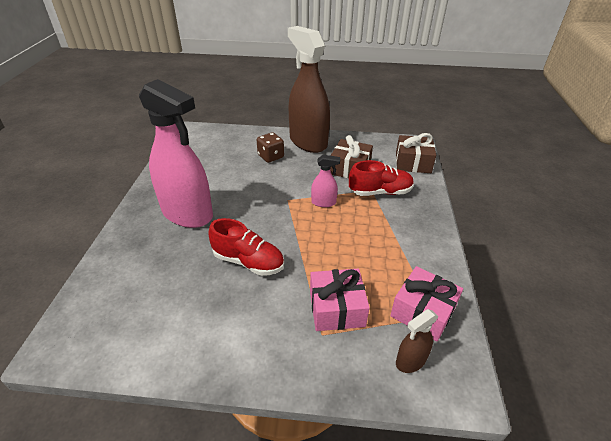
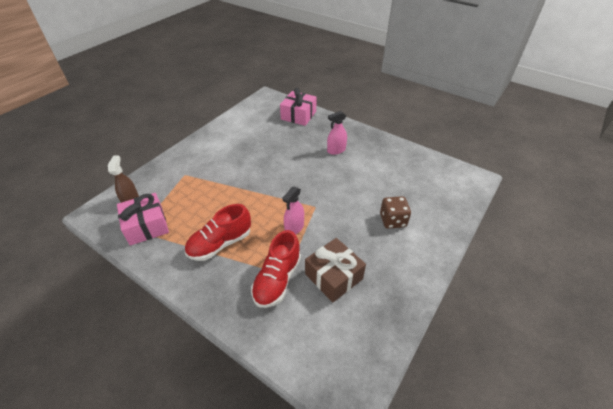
camera: 120 degrees right, 5 degrees up
pink spray bottle [139,79,213,228] -> pink spray bottle [327,111,347,155], size x0.42
red shoe [208,218,284,276] -> red shoe moved to [185,204,251,261]
brown spray bottle [288,26,330,153] -> none
pink gift [310,269,370,331] -> pink gift moved to [280,88,317,126]
brown gift [396,133,436,173] -> none

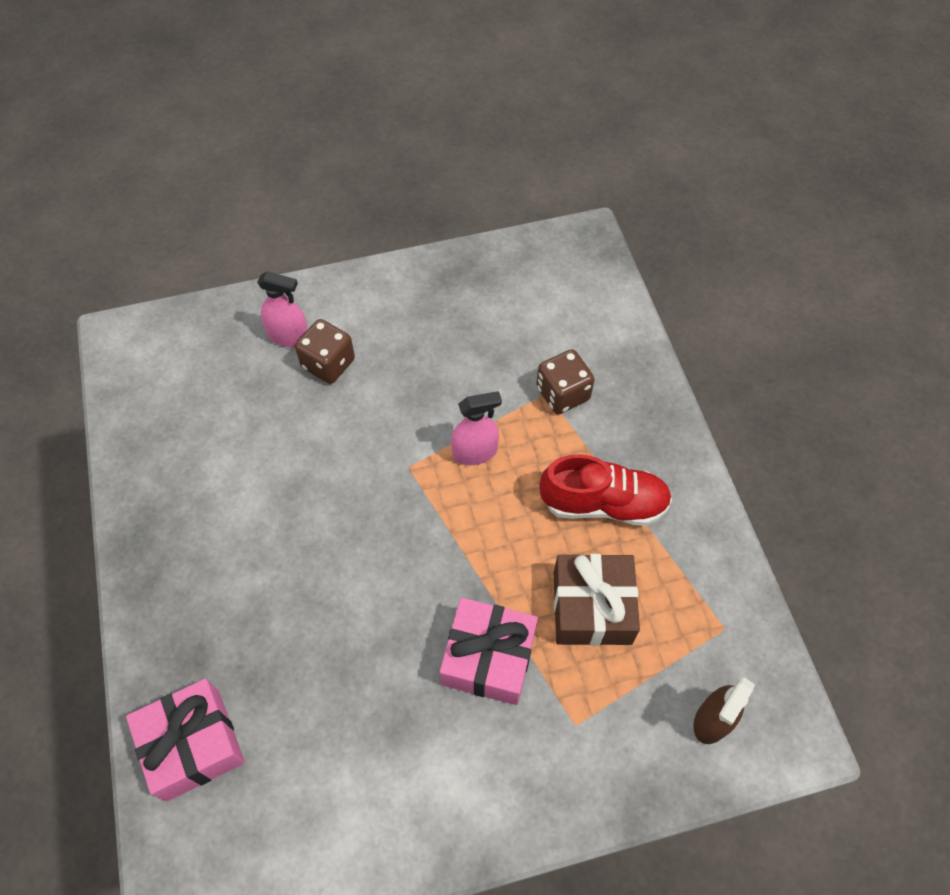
camera: 140 degrees left, 15 degrees up
pink gift [117,193,169,245] -> pink gift moved to [440,597,538,705]
red shoe [251,230,301,308] -> brown dice [536,349,595,414]
brown gift [305,238,366,302] -> brown gift moved to [554,554,640,646]
pink spray bottle [327,111,347,155] -> pink spray bottle moved to [257,271,308,347]

